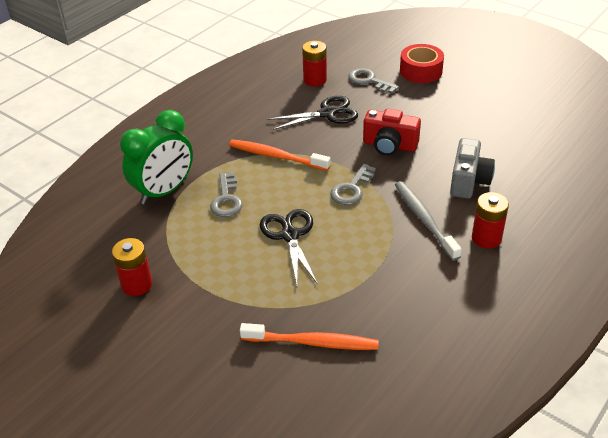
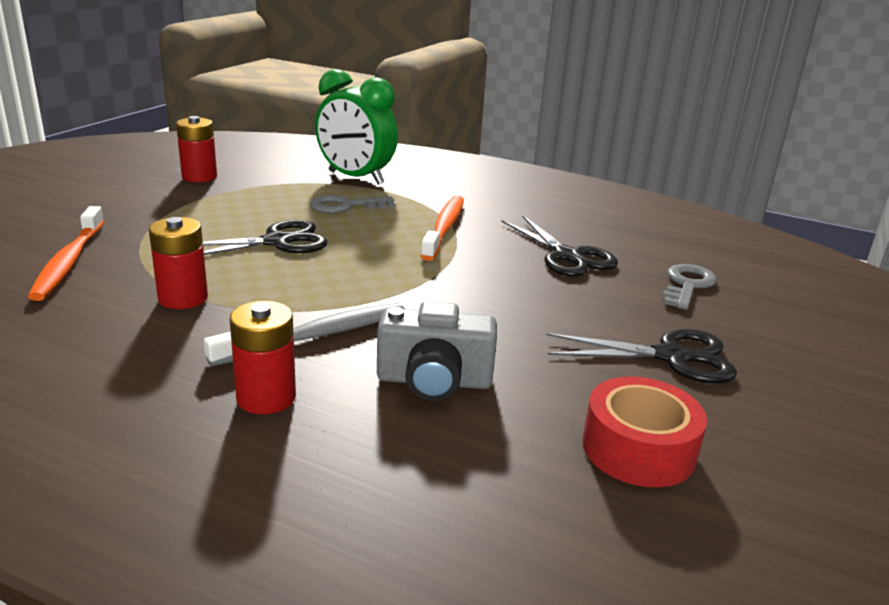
camera: 75 degrees right, 15 degrees down
red battery [302,41,327,86] -> red battery moved to [149,217,208,309]
grey key [330,164,376,205] -> none
red camera [363,108,421,156] -> none
red tape [400,44,444,83] -> red tape moved to [583,376,707,488]
none -> black scissors [546,329,737,383]

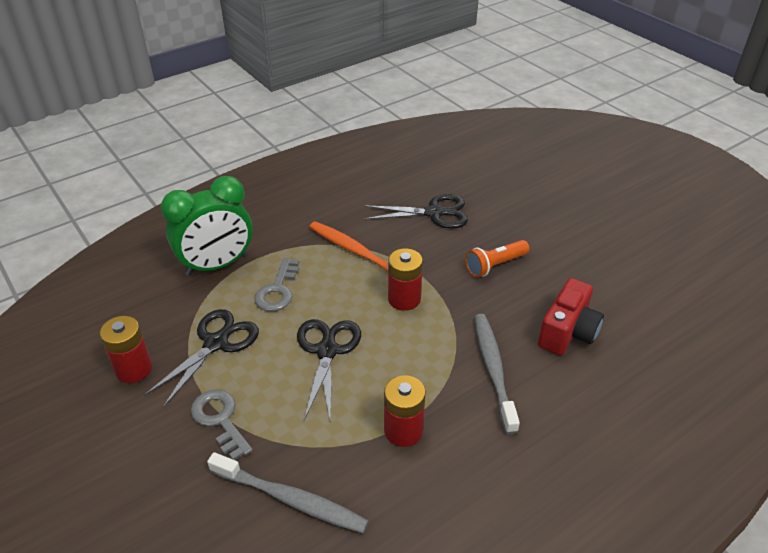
camera: 60 degrees left, 15 degrees up
orange toothbrush [28,206,104,301] -> grey toothbrush [207,452,369,533]
red battery [230,301,296,415] -> red battery moved to [388,249,423,311]
grey camera [377,301,497,401] -> red camera [538,278,604,355]
black scissors [546,329,737,383] -> black scissors moved to [144,309,259,408]
red tape [583,376,707,488] -> none
grey key [662,264,717,310] -> grey key moved to [191,389,253,460]
none -> orange flashlight [465,240,530,277]

